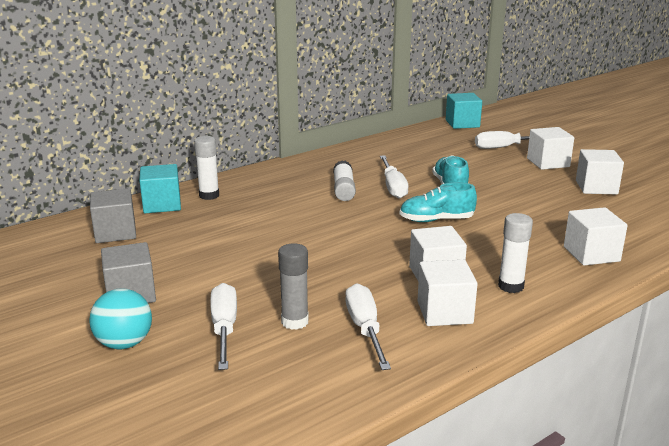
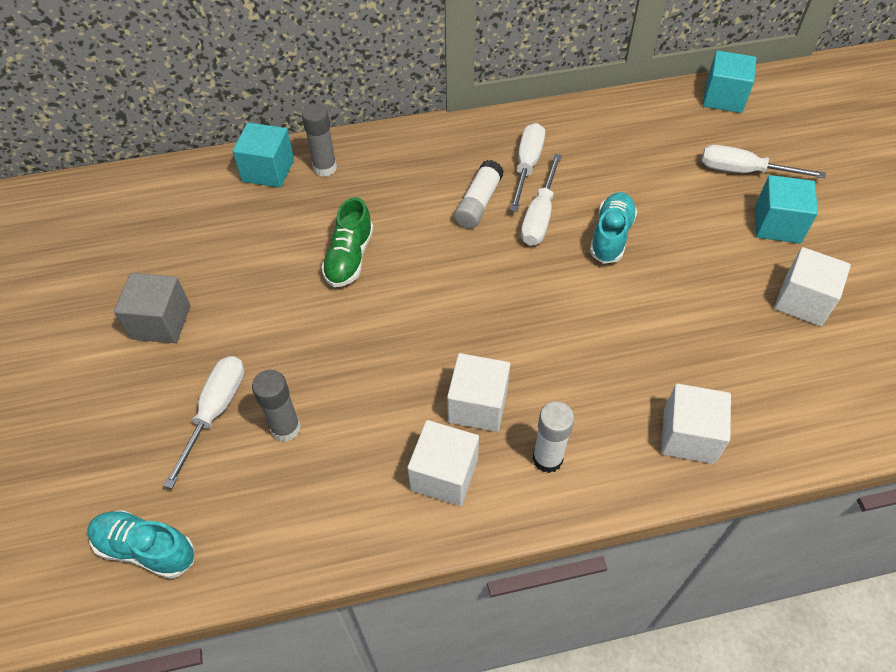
camera: 25 degrees right, 30 degrees up
turquoise ball [89,289,152,349] -> none
grey cube [90,188,136,243] -> none
white glue stick [194,136,219,200] -> grey glue stick [302,104,337,177]
white screwdriver [345,283,391,370] -> white screwdriver moved to [510,123,545,212]
turquoise shoe [400,182,477,222] -> turquoise shoe moved to [87,510,194,579]
white cube [527,127,574,170] -> turquoise cube [755,175,818,243]
none -> green shoe [321,197,374,287]

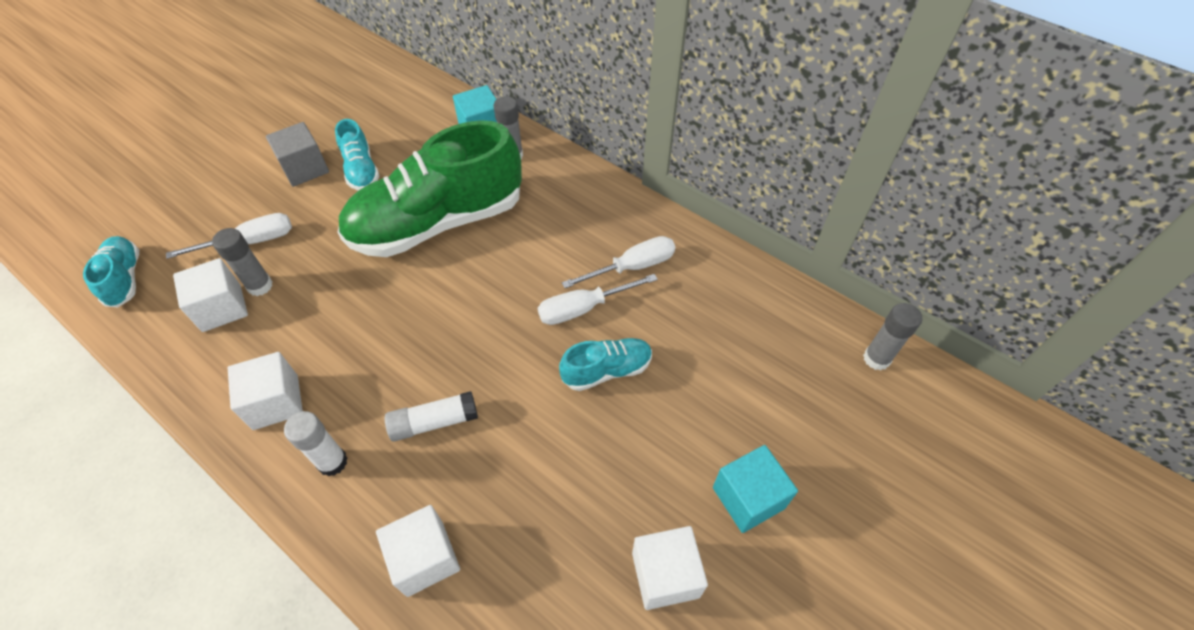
camera: 50 degrees right, 0 degrees up
green shoe [321,197,374,287] -> green shoe [337,120,522,257], size x2.24
white cube [447,353,510,432] -> white cube moved to [173,258,248,332]
white glue stick [454,160,504,229] -> white glue stick moved to [385,391,478,442]
white screwdriver [701,145,826,178] -> none
turquoise cube [703,51,757,113] -> grey glue stick [863,303,922,371]
none -> turquoise shoe [335,119,379,191]

